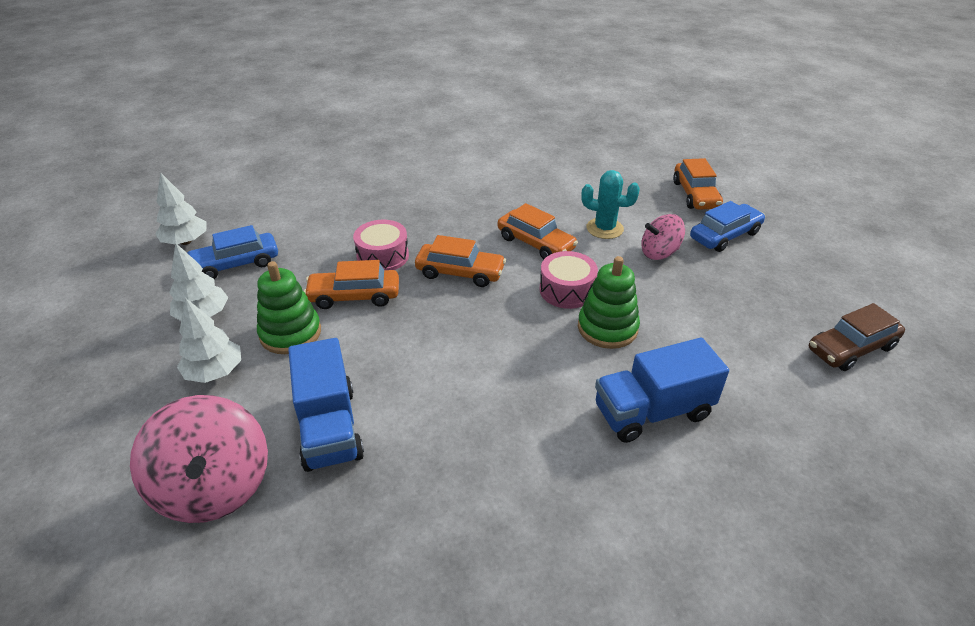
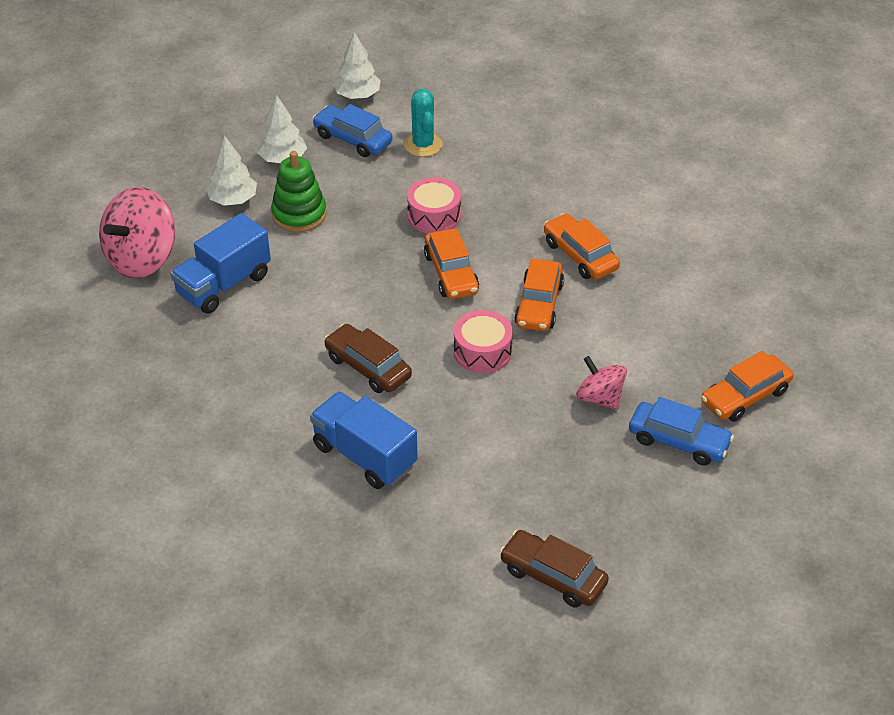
camera: 60 degrees right, 5 degrees up
orange car [304,260,399,309] -> orange car moved to [544,213,620,279]
green stacking toy [578,256,640,349] -> none
turquoise cactus [581,170,640,239] -> turquoise cactus moved to [404,89,443,157]
none -> brown car [324,324,412,393]

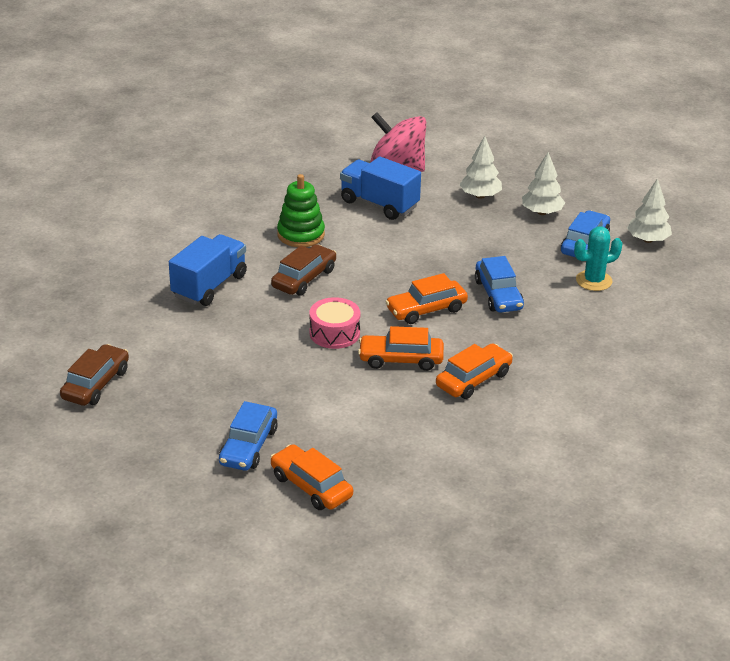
camera: 80 degrees right, 10 degrees down
green stacking toy [271,151,327,233] -> green stacking toy moved to [277,174,325,247]
pink drum [407,177,461,233] -> blue car [475,256,524,313]
pink spinning top [576,356,627,410] -> none

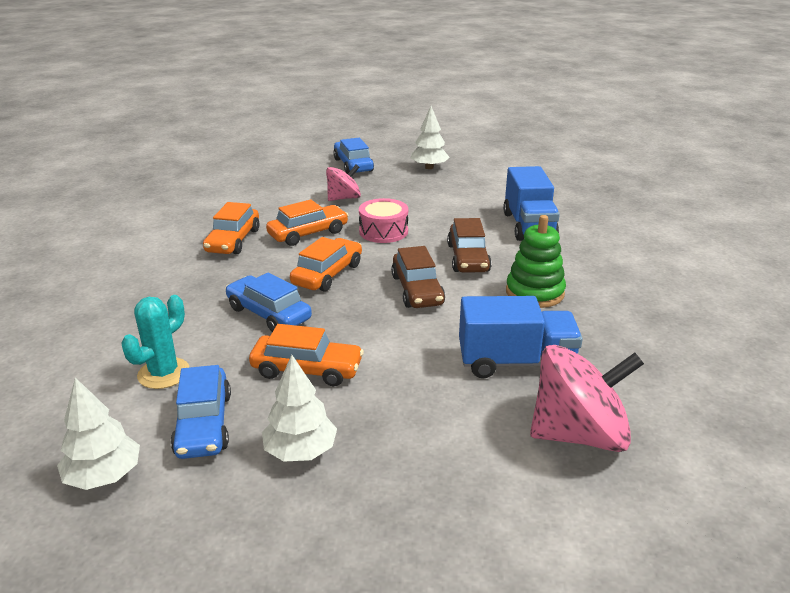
camera: 145 degrees right, 5 degrees down
brown car [60,344,129,406] -> brown car moved to [391,246,445,308]
orange car [270,444,353,510] -> orange car moved to [249,324,364,386]
white tree [459,136,502,199] -> white tree moved to [410,106,450,169]
none -> pink spinning top [326,164,361,201]

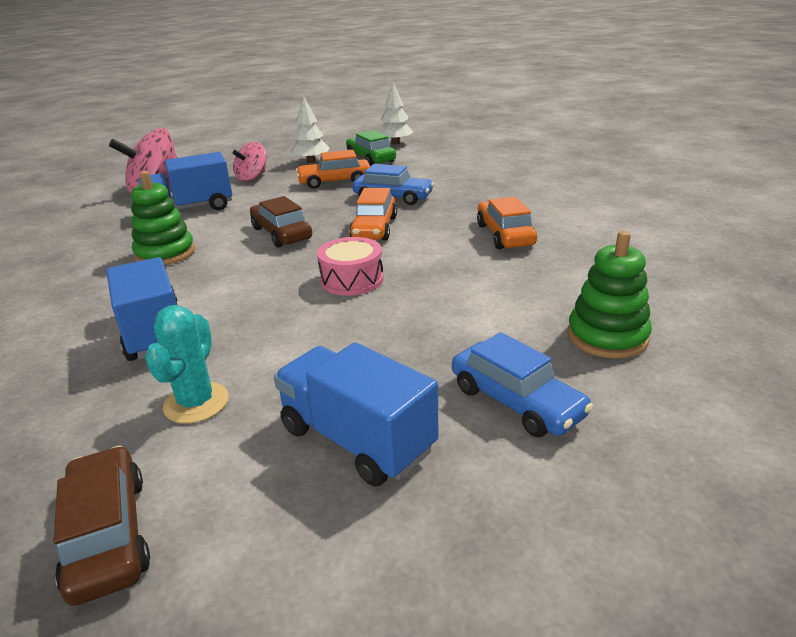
camera: 160 degrees right, 0 degrees up
turquoise cactus [121,295,190,389] -> turquoise cactus moved to [145,305,229,424]
blue car [171,365,231,459] -> green car [346,130,396,166]
orange car [266,199,349,246] -> none
pink spinning top [326,164,361,201] -> pink spinning top moved to [233,142,267,181]
white tree [410,106,450,169] -> blue truck [274,342,438,487]
brown car [447,218,492,273] -> brown car moved to [54,446,150,606]
none -> green stacking toy [568,231,652,359]

